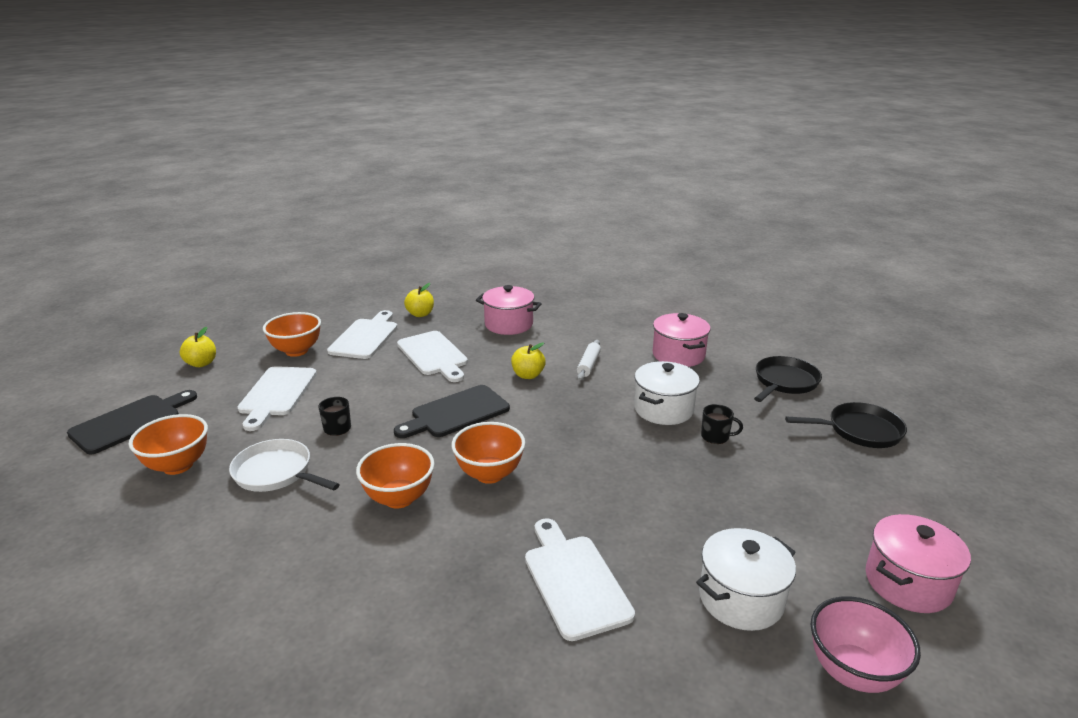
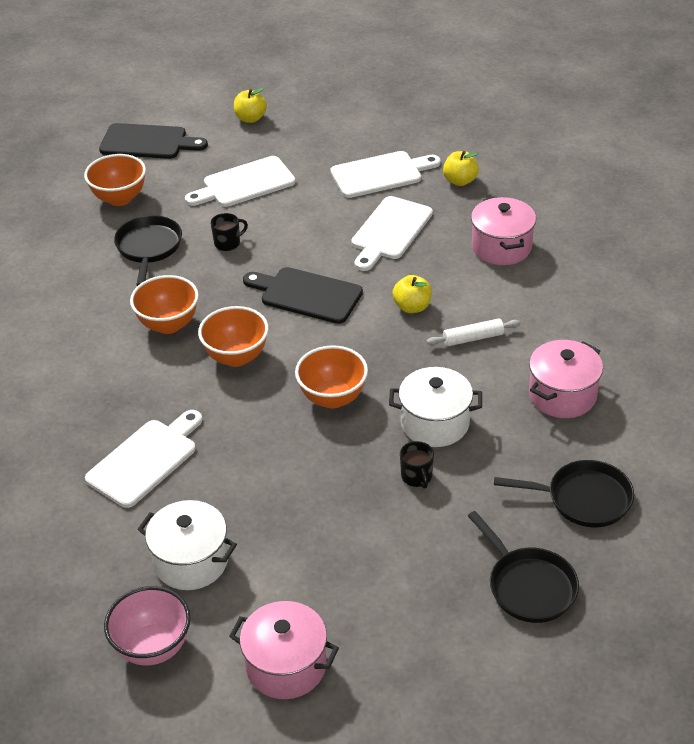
camera: 60 degrees right, 15 degrees up
white pan [229,439,340,492] -> black pan [114,215,182,286]
orange bowl [263,312,321,357] -> orange bowl moved to [295,345,368,409]

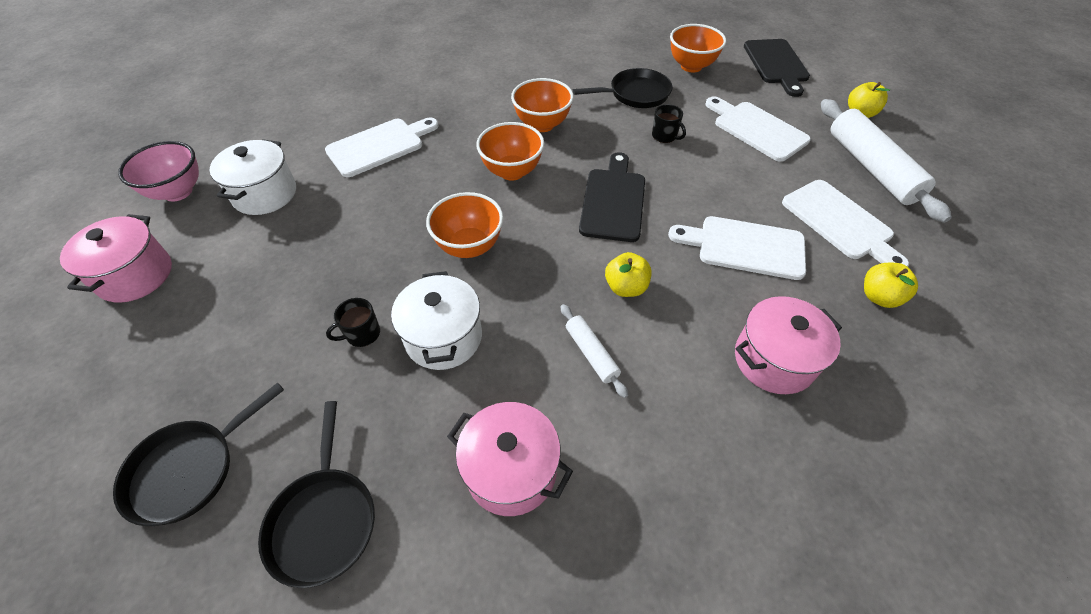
camera: 75 degrees right, 10 degrees up
white cutting board [85,410,203,508] -> white cutting board turned 60 degrees counterclockwise [325,118,439,177]
none -> white rolling pin [821,99,952,223]

